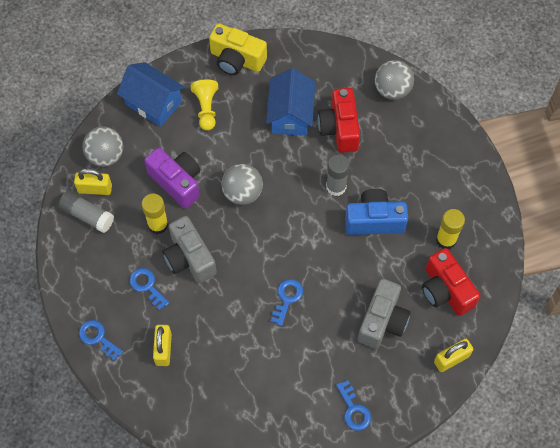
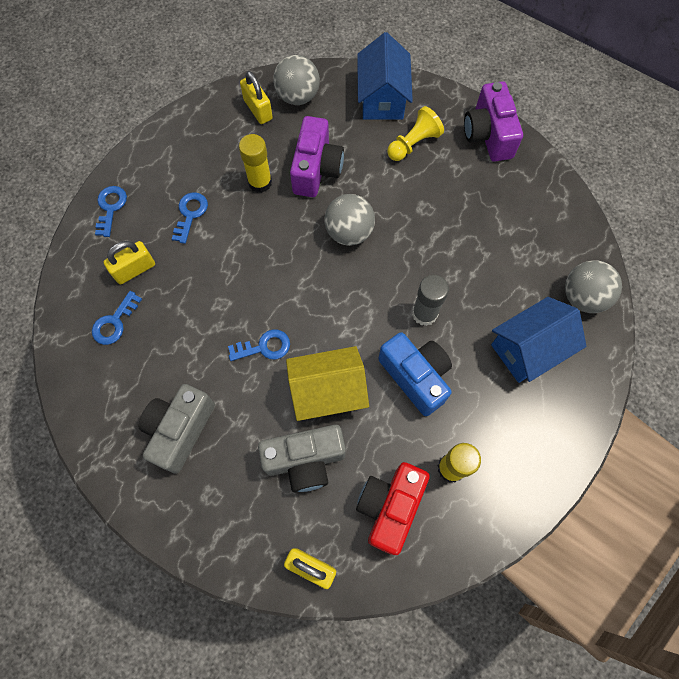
camera: 55 degrees right, 5 degrees up
grey glue stick [59,191,114,233] -> none
grey camera [162,216,217,283] -> grey camera moved to [138,384,215,474]
yellow camera [209,23,267,75] -> purple camera [464,81,523,162]
blue house [266,68,315,136] -> blue house moved to [491,297,586,383]
red camera [318,88,360,153] -> none
blue key [336,380,371,431] -> blue key moved to [92,291,142,345]
none -> yellow house [286,346,369,421]

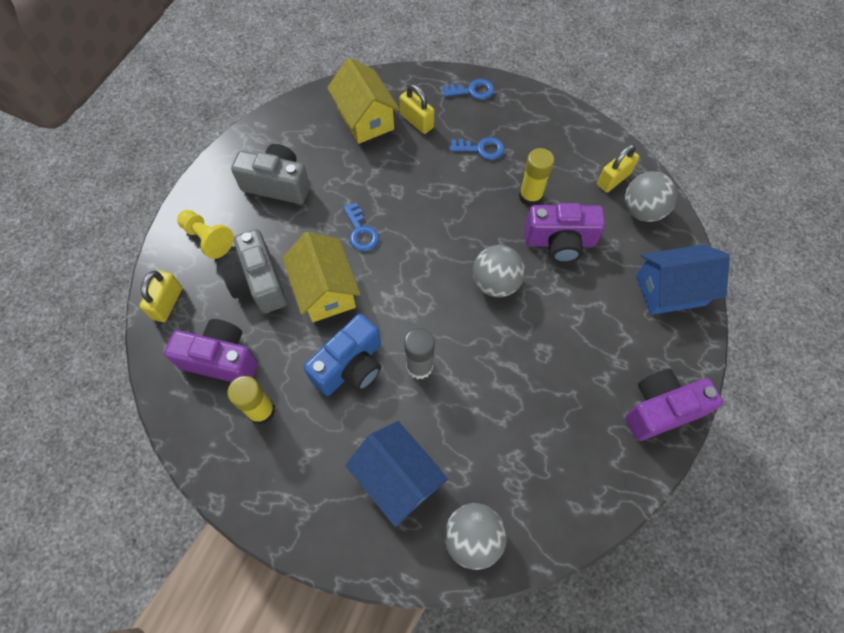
camera: 80 degrees right, 5 degrees down
blue key [92,291,142,345] -> yellow house [327,58,400,144]
red camera [356,462,430,555] -> purple camera [164,319,258,382]
yellow pawn [387,106,444,161] -> yellow pawn moved to [177,210,234,259]

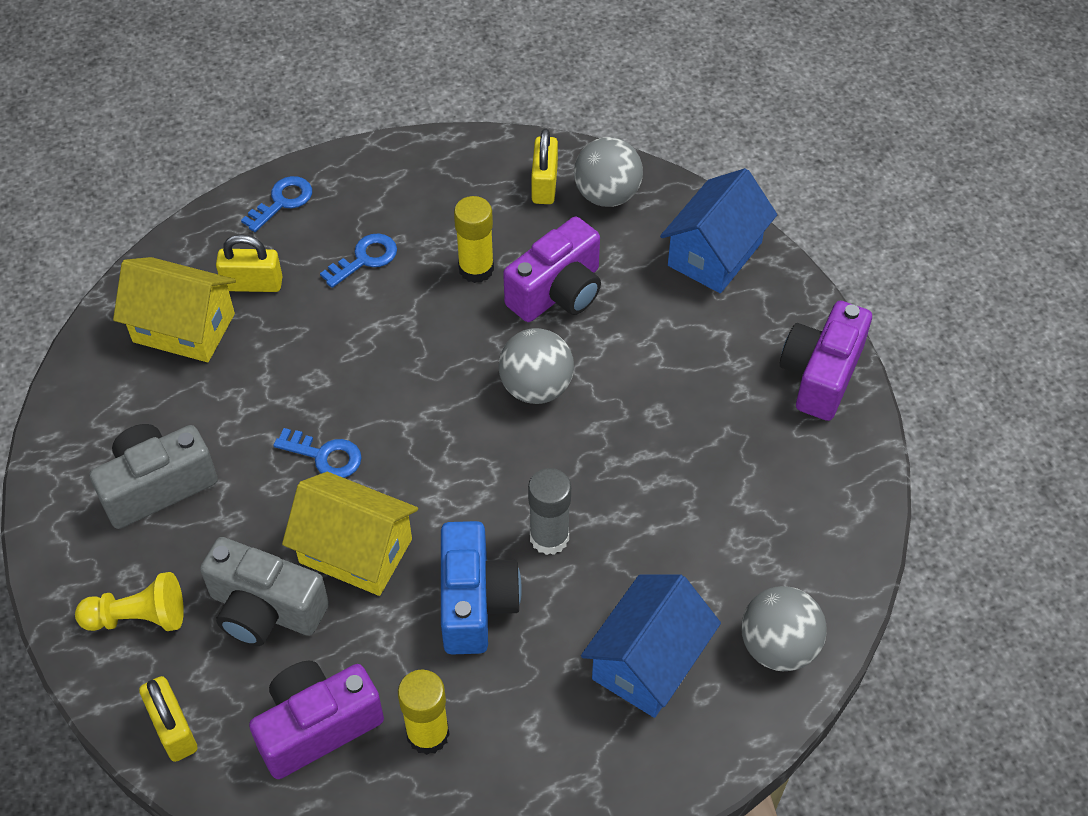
camera: 45 degrees left, 10 degrees down
blue house [345,421,448,527] -> blue house turned 60 degrees counterclockwise [581,575,721,718]

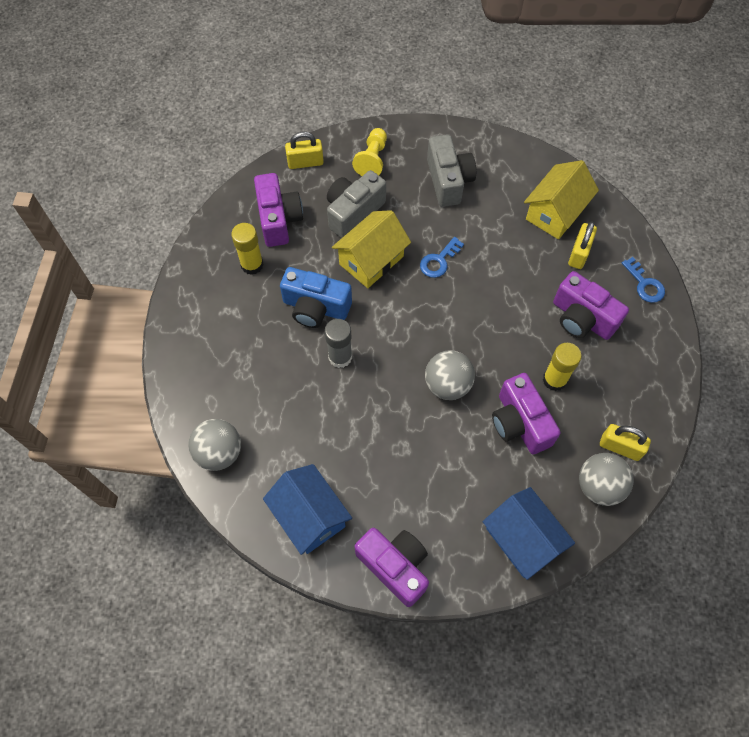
camera: 110 degrees right, 10 degrees up
blue key [320,233,397,288] -> purple camera [553,271,629,340]
blue house [581,575,721,718] -> blue house moved to [263,464,352,555]

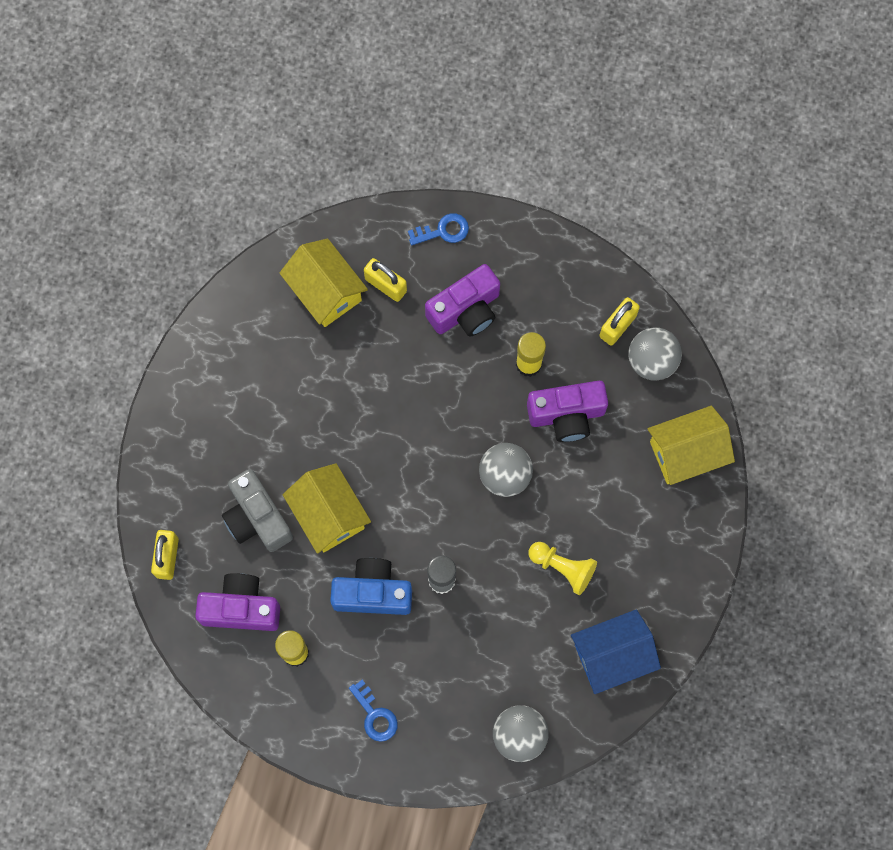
camera: 75 degrees left, 10 degrees up
blue camera [280,267,352,328] -> blue camera turned 120 degrees counterclockwise [330,558,412,615]
yellow pawn [352,128,387,176] -> yellow pawn moved to [528,542,597,595]
purple camera [355,528,429,607] -> none
blue key [420,237,464,278] -> blue key moved to [349,680,398,742]
grey camera [427,134,476,207] -> none
blue house [483,487,575,580] -> yellow house [648,406,735,485]

